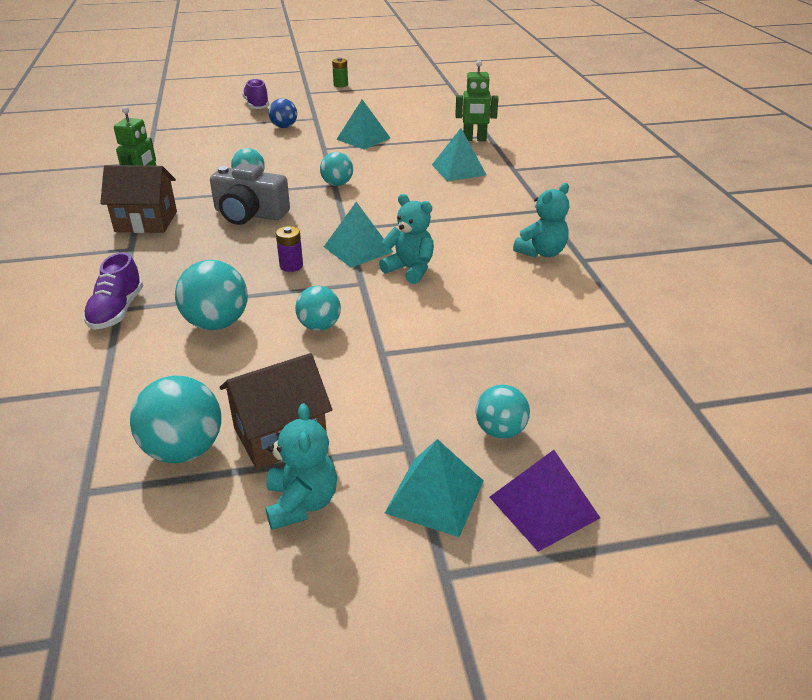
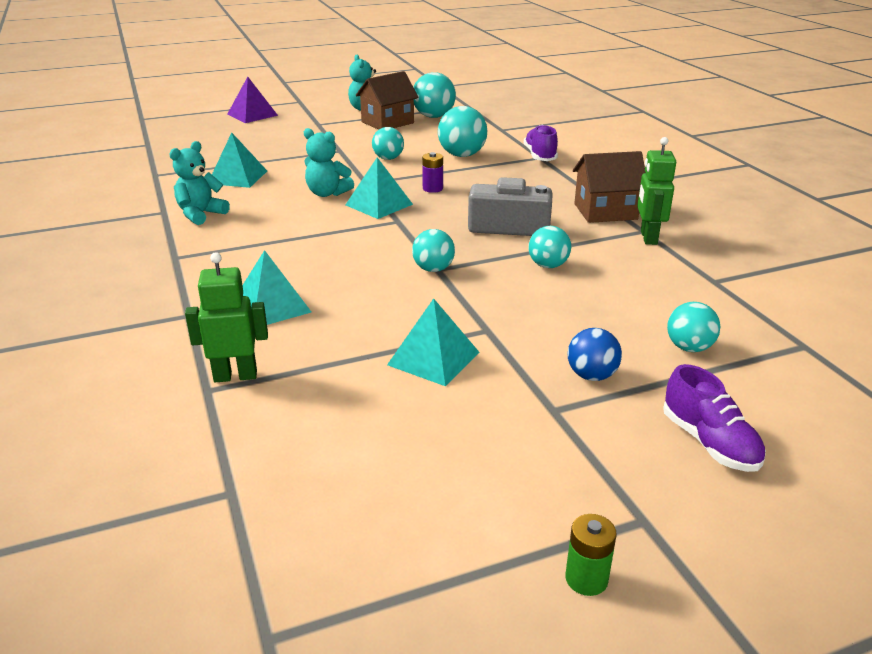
camera: 170 degrees right, 5 degrees down
turquoise pyramid [385,439,484,537] -> turquoise pyramid moved to [212,133,267,188]
turquoise ball [476,385,530,439] -> turquoise ball moved to [667,302,721,352]

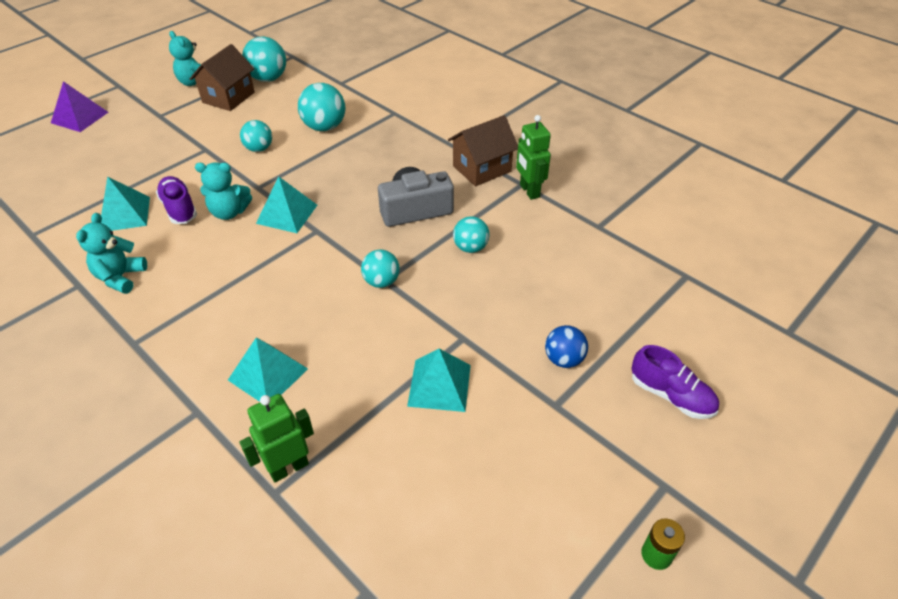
camera: 25 degrees left, 15 degrees up
purple battery [422,152,443,193] -> none
purple shoe [524,125,558,161] -> purple shoe moved to [156,176,197,224]
turquoise ball [667,302,721,352] -> none

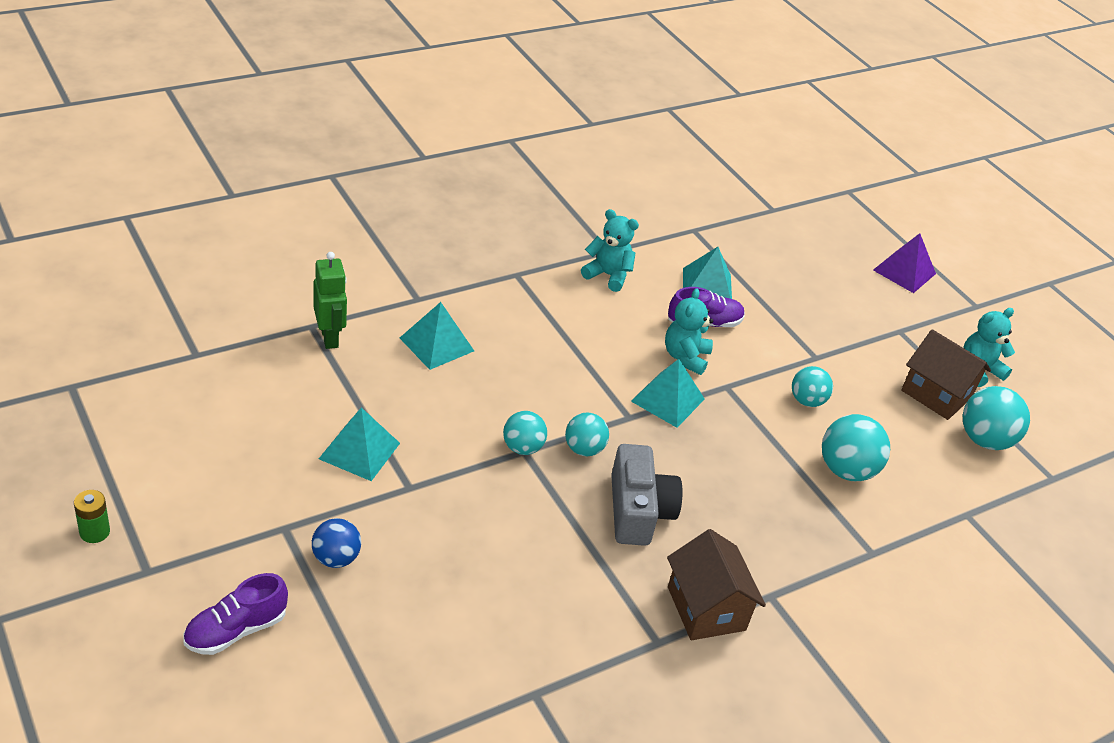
camera: 100 degrees right, 5 degrees down
turquoise ball [453,217,489,253] -> turquoise ball moved to [565,412,609,456]
green robot [516,115,551,200] -> none

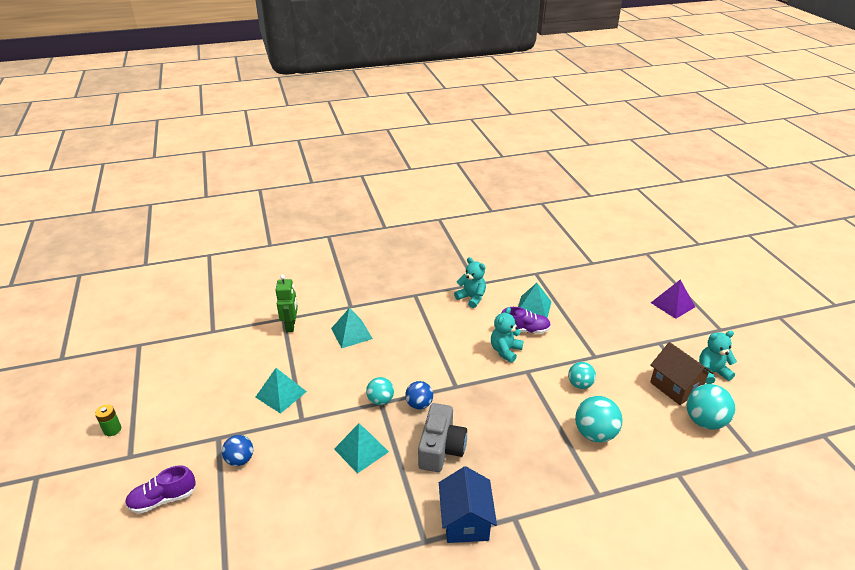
camera: 20 degrees right, 5 degrees down
turquoise ball [565,412,609,456] -> blue ball [405,381,433,409]
turquoise pyramid [631,359,705,428] -> turquoise pyramid moved to [334,424,389,474]
brown house [667,529,766,640] -> blue house [439,466,497,543]

